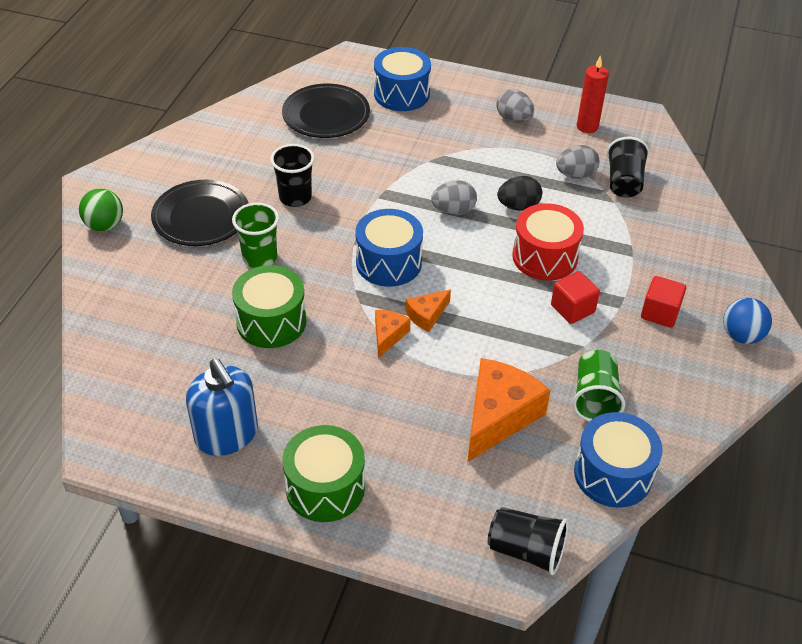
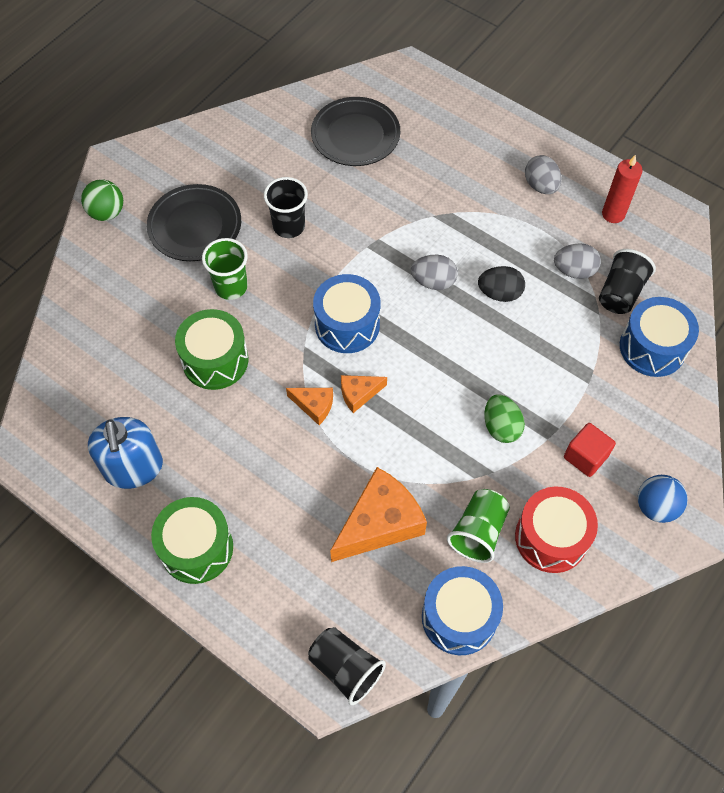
camera: 20 degrees right, 15 degrees up
blue drum [374,47,431,111] -> blue drum moved to [620,297,699,377]
orange cheese [375,310,411,358] -> orange cheese turned 75 degrees clockwise [286,388,333,425]
red drum [512,203,584,281] -> red drum moved to [515,487,598,573]
red cube [551,271,600,324] -> green egg [484,394,525,443]

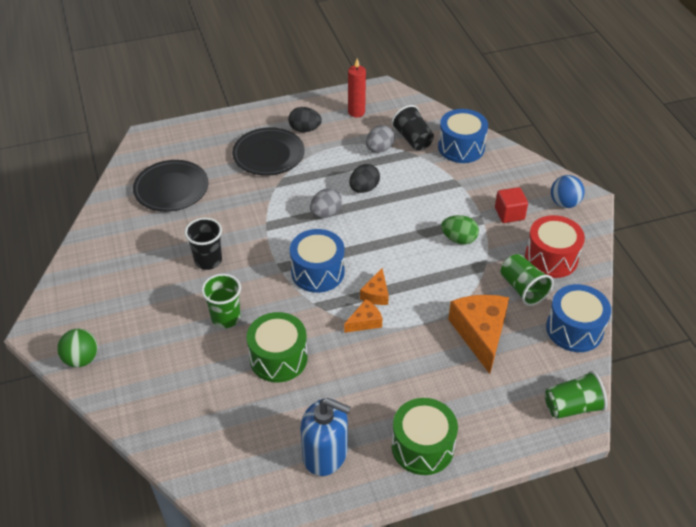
camera: 55 degrees left, 15 degrees down
black plate [147,184,241,261] -> black plate moved to [232,127,305,176]
black cup [308,627,386,705] -> green cup [545,370,607,419]
grey egg [525,155,561,194] -> black egg [288,107,322,132]

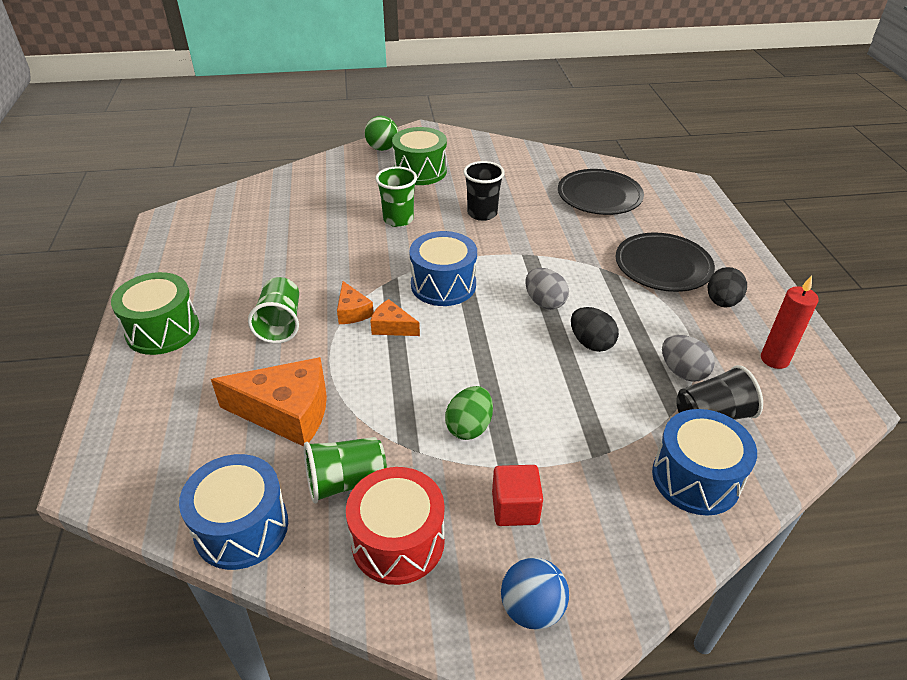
camera: 100 degrees right, 5 degrees down
green drum [247,312,308,382] -> green drum moved to [392,127,447,185]
blue soap dispenser [300,398,351,476] -> none
green cup [545,370,607,419] -> green cup moved to [248,277,299,344]

